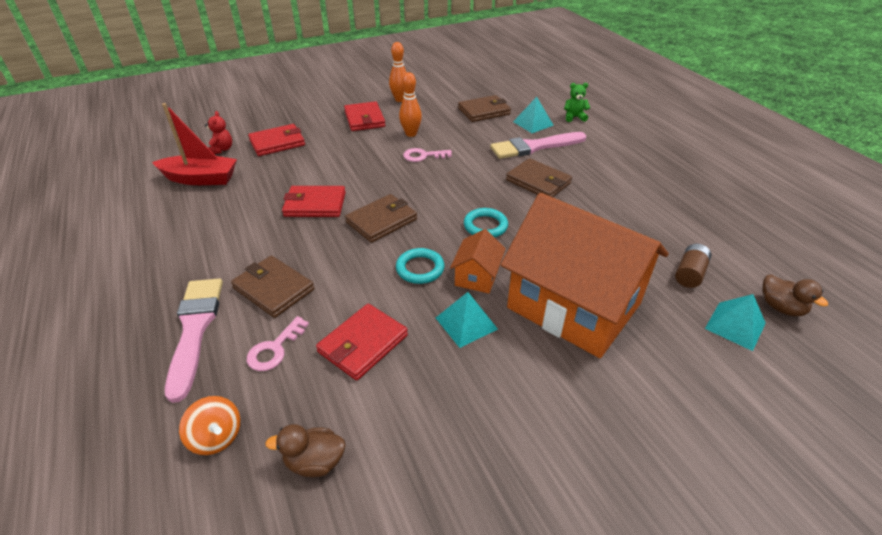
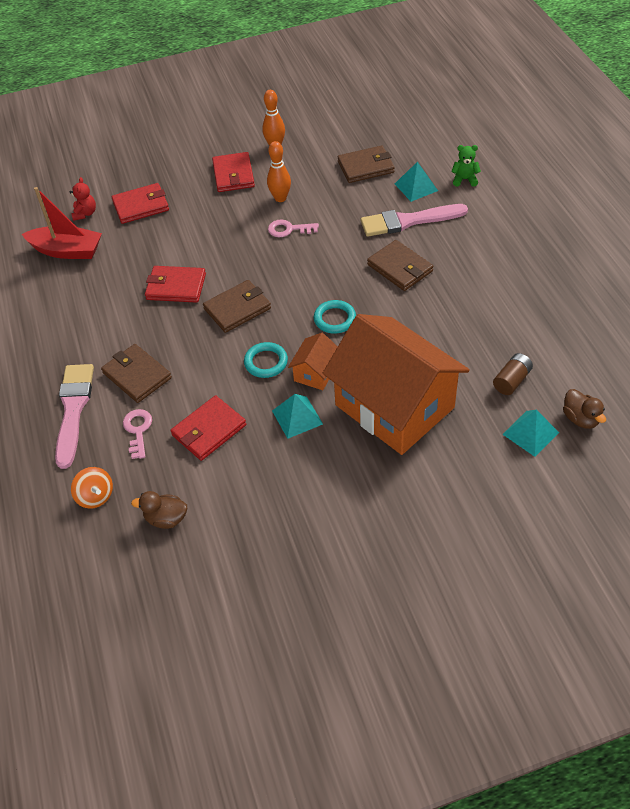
camera: 10 degrees right, 10 degrees up
pink key [247,316,309,371] -> pink key turned 135 degrees clockwise [123,409,152,459]

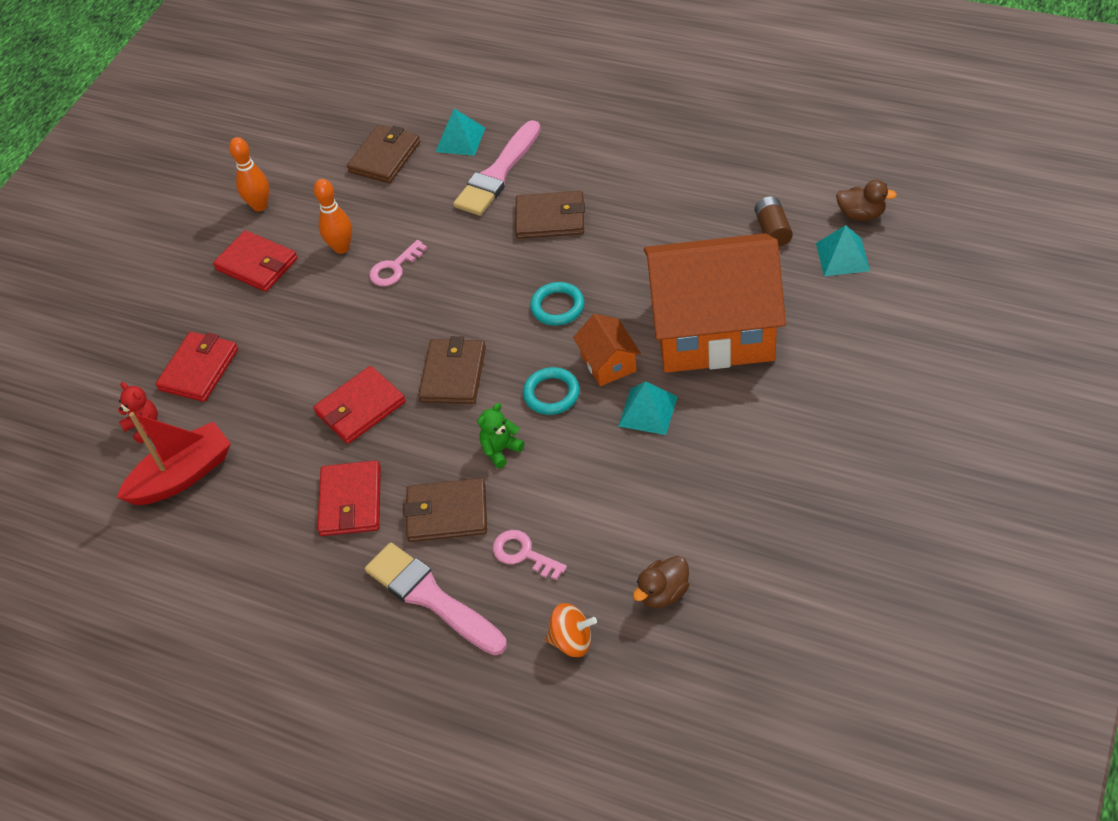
camera: 45 degrees left, 0 degrees up
red wallet [170,395,246,461] -> red wallet moved to [317,460,381,536]
green teddy bear [451,145,481,187] -> green teddy bear moved to [477,403,524,468]

